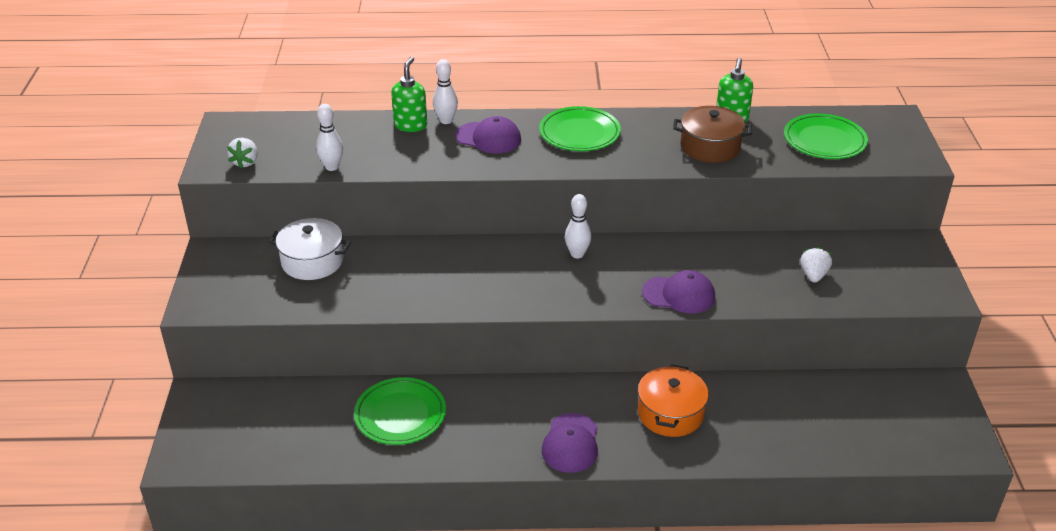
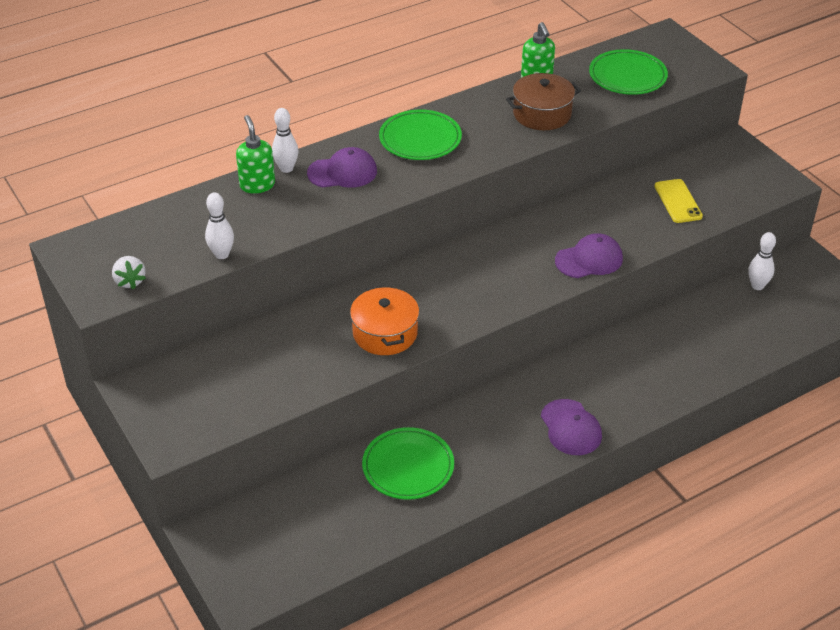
camera: 30 degrees left, 5 degrees up
white pot [269,218,351,280] -> none
white bowling pin [565,194,591,258] -> white bowling pin moved to [748,232,776,290]
orange pot [638,364,709,437] -> orange pot moved to [350,285,419,355]
white strawberry [800,247,832,283] -> yellow phone [655,179,703,223]

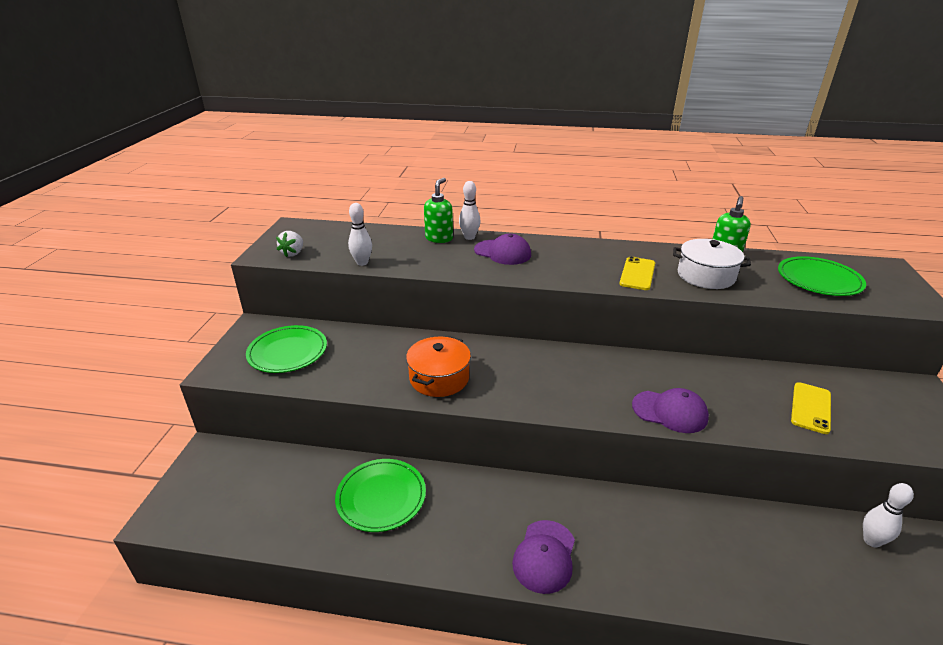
camera: 40 degrees right, 10 degrees down
green plate [379,110,462,160] -> green plate moved to [246,325,327,373]
brown pot [506,73,581,130] -> white pot [673,239,751,289]
none -> yellow phone [619,256,655,290]

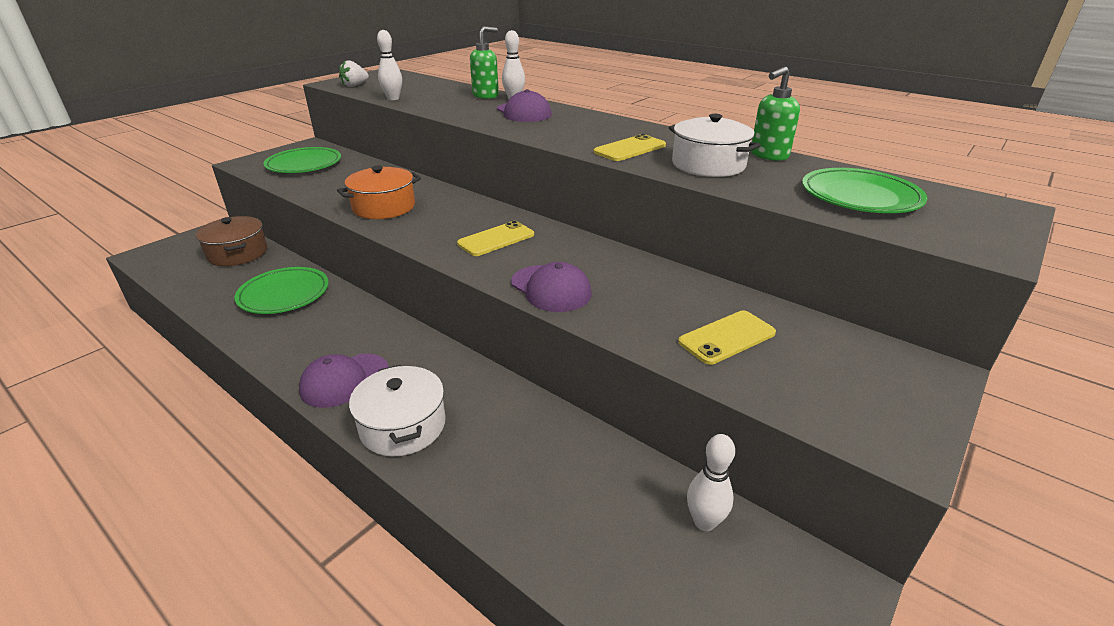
camera: 30 degrees right, 0 degrees up
none -> brown pot [196,216,267,266]
none -> white pot [349,365,446,457]
none -> yellow phone [457,221,534,256]

